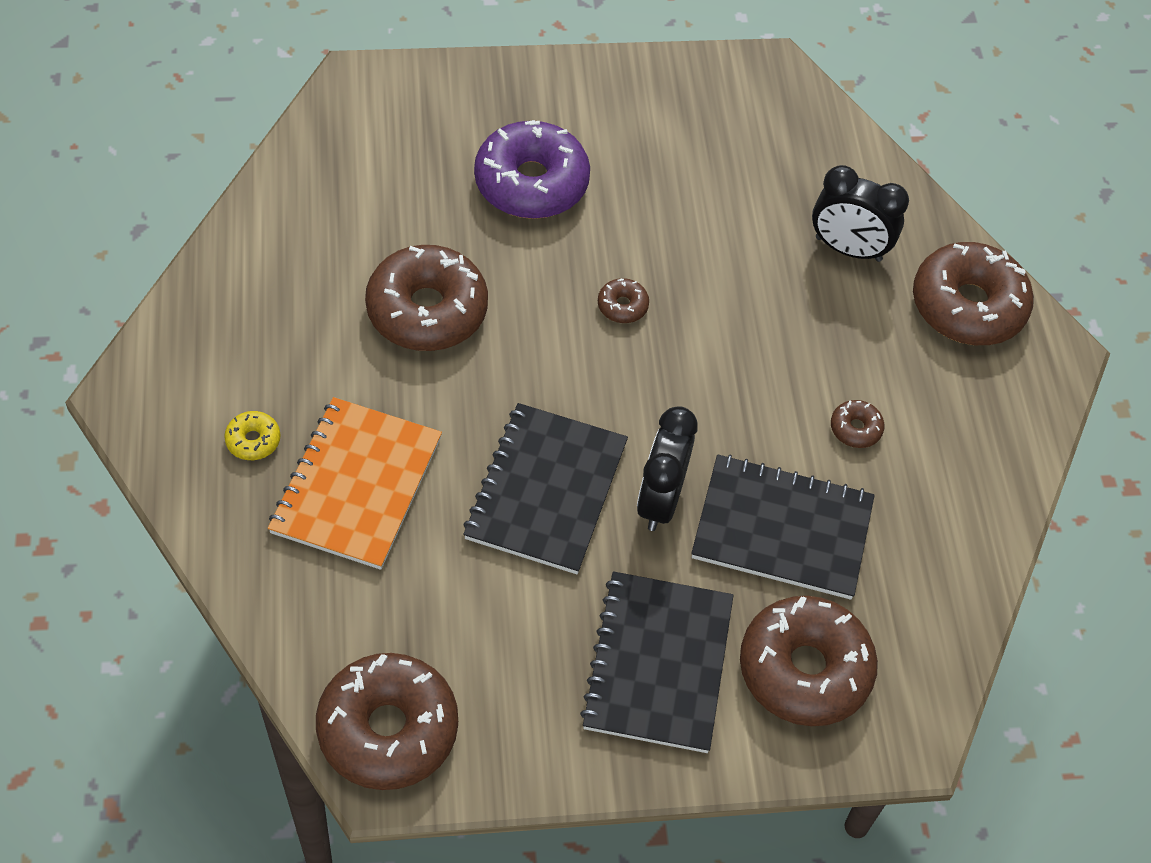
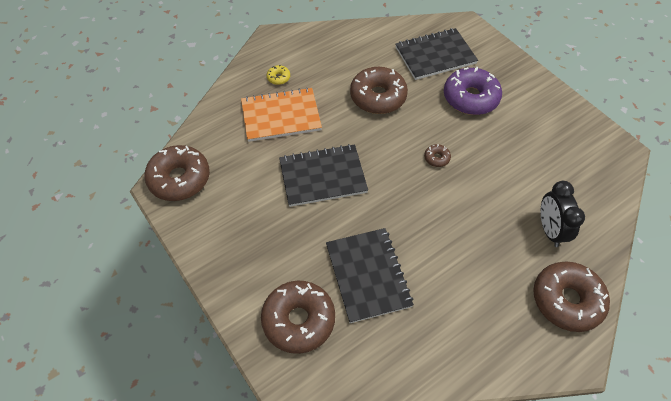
camera: 65 degrees right, 0 degrees up
black notebook [580,571,734,753] -> black notebook moved to [396,28,478,80]
black clock [637,406,698,531] -> none
brown donut [831,400,884,448] -> none

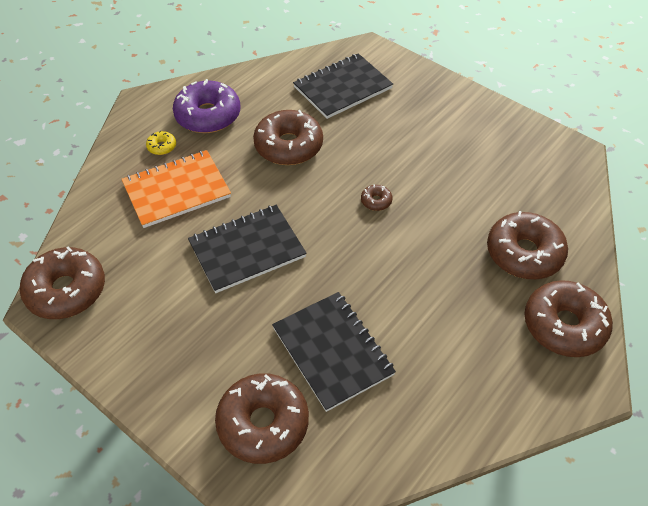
camera: 15 degrees left, 5 degrees down
purple donut [444,67,502,115] -> purple donut moved to [173,79,240,133]
black clock [540,181,585,247] -> brown donut [487,211,568,279]

